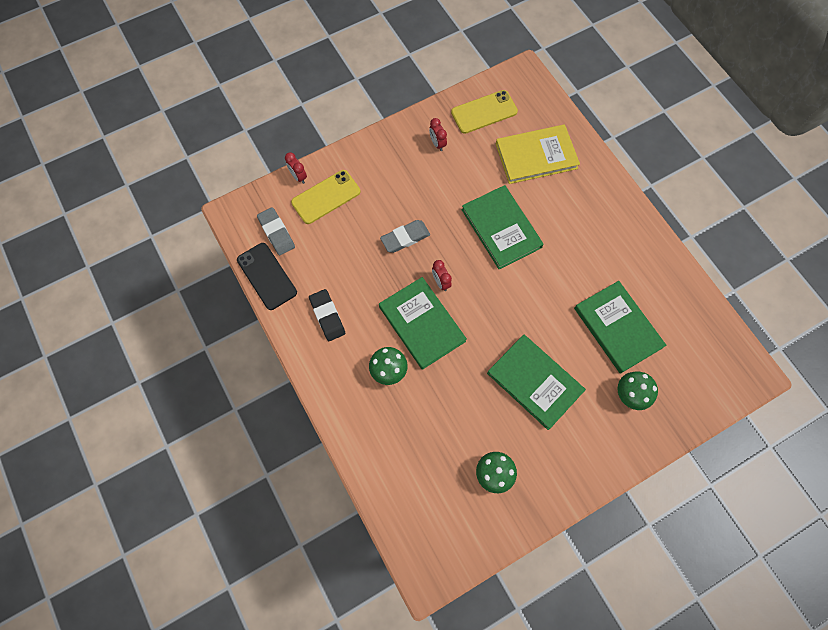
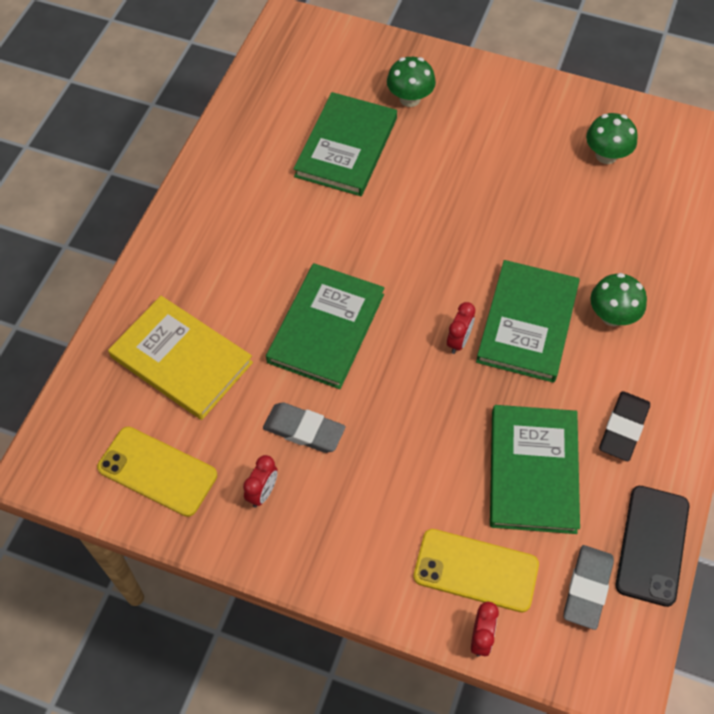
camera: 130 degrees left, 10 degrees down
grey eraser [380,220,430,253] -> grey eraser moved to [263,402,346,453]
green book [487,335,586,430] -> green book moved to [490,405,580,534]

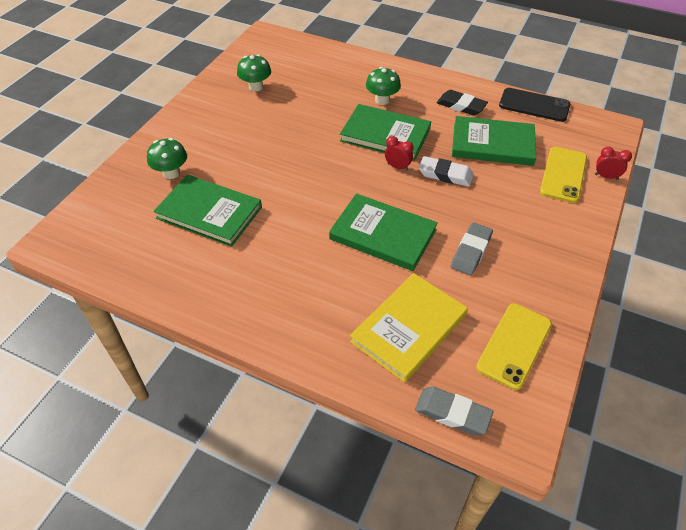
camera: 85 degrees left, 10 degrees down
red clock [243,455,278,507] -> none
grey eraser [564,545,614,630] -> grey eraser moved to [415,387,493,435]
none -> white eraser [419,156,474,187]

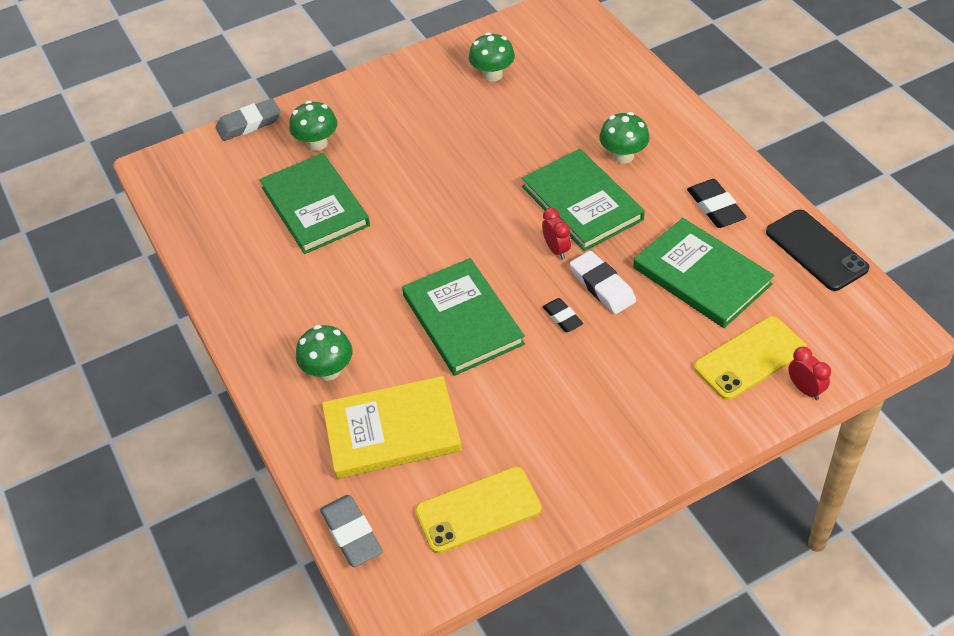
camera: 40 degrees right, 0 degrees up
grey eraser [451,222,493,276] -> grey eraser moved to [216,99,281,141]
none -> green mushroom [296,325,353,381]
none -> black eraser [543,298,583,332]

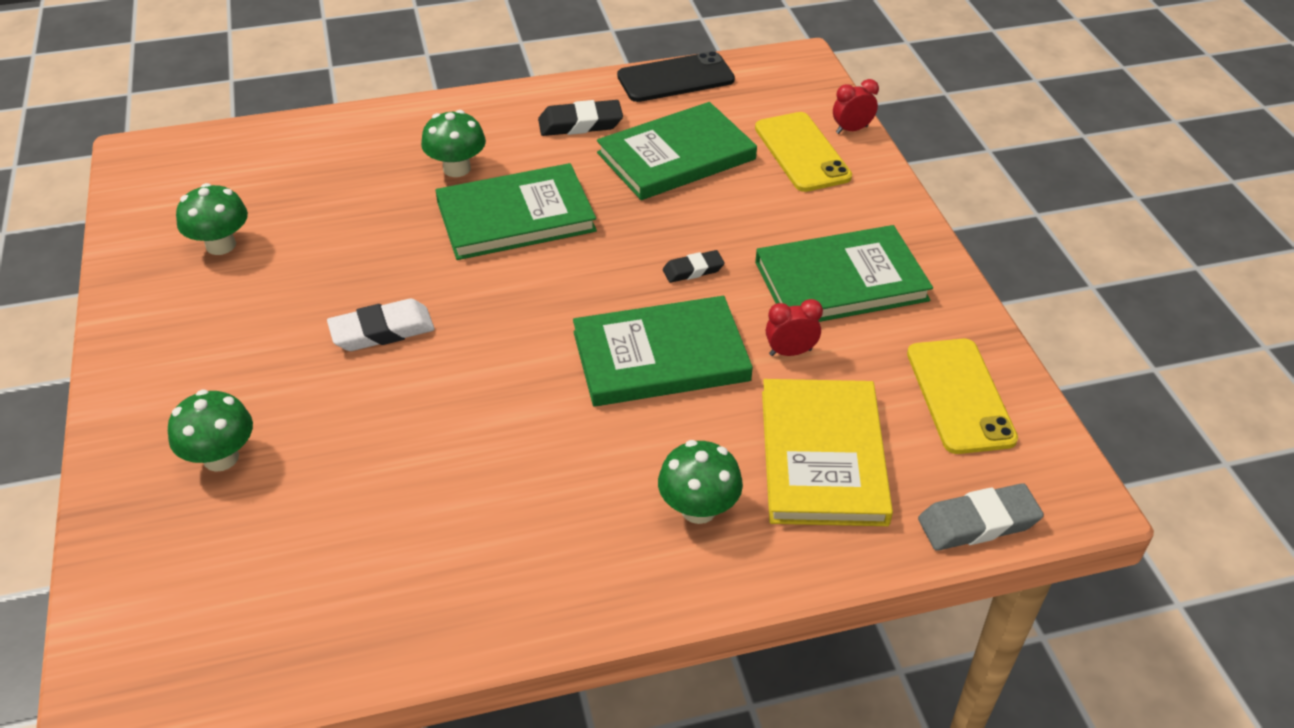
camera: 80 degrees left, 5 degrees down
grey eraser [216,99,281,141] -> none
green book [260,153,370,254] -> green book moved to [755,225,933,322]
red clock [542,208,571,259] -> red clock moved to [766,299,823,356]
white eraser [570,251,636,314] -> white eraser moved to [327,299,435,351]

